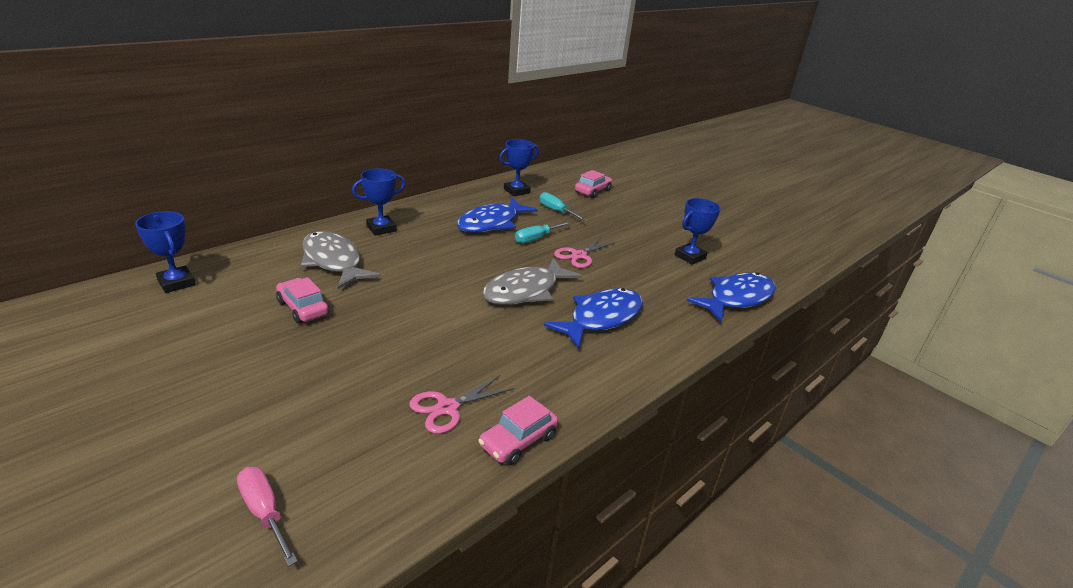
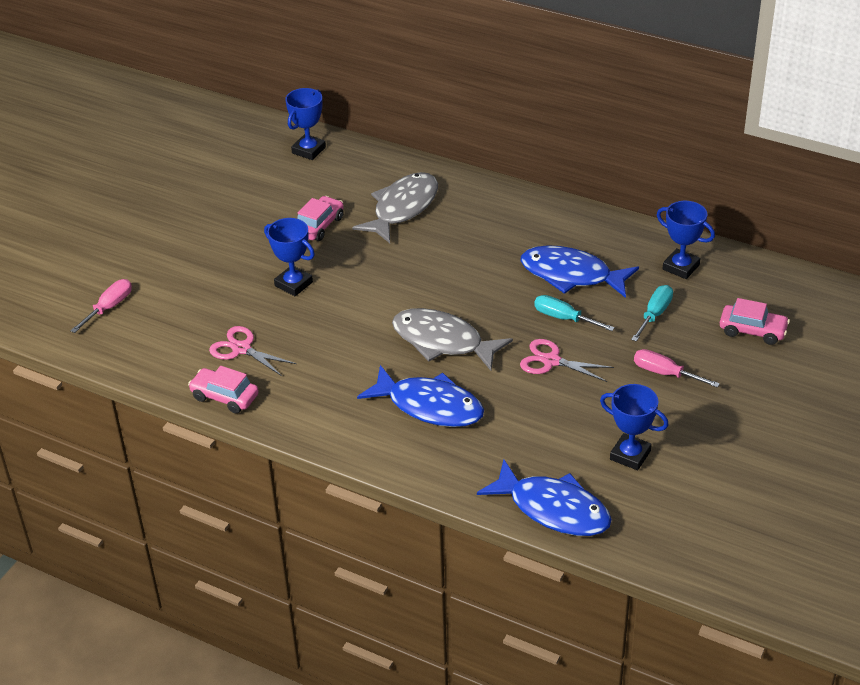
camera: 75 degrees right, 10 degrees up
blue trophy [352,168,406,236] -> blue trophy moved to [264,218,315,296]
none -> pink screwdriver [634,349,720,388]

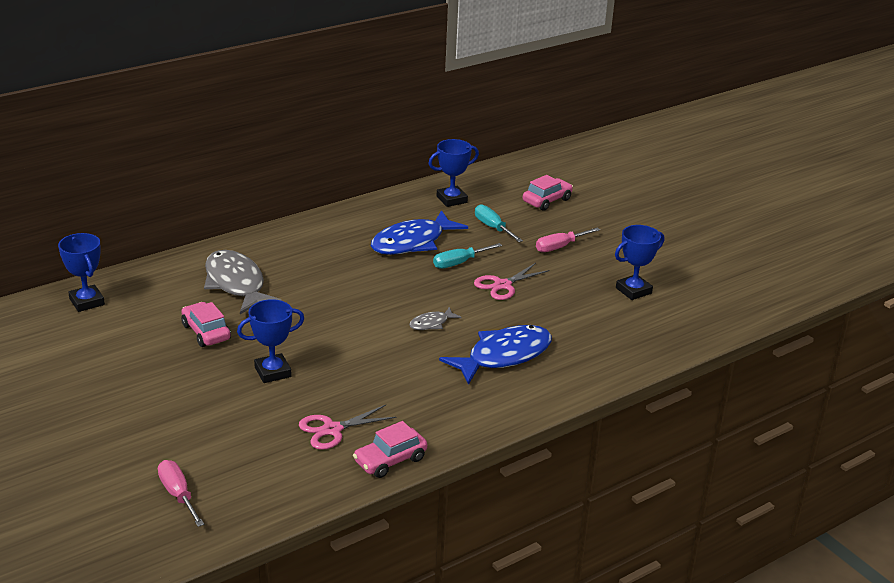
camera: 65 degrees left, 10 degrees down
grey fish [392,308,513,371] -> grey fish [409,307,461,330], size x0.47
blue fish [477,460,612,536] -> none

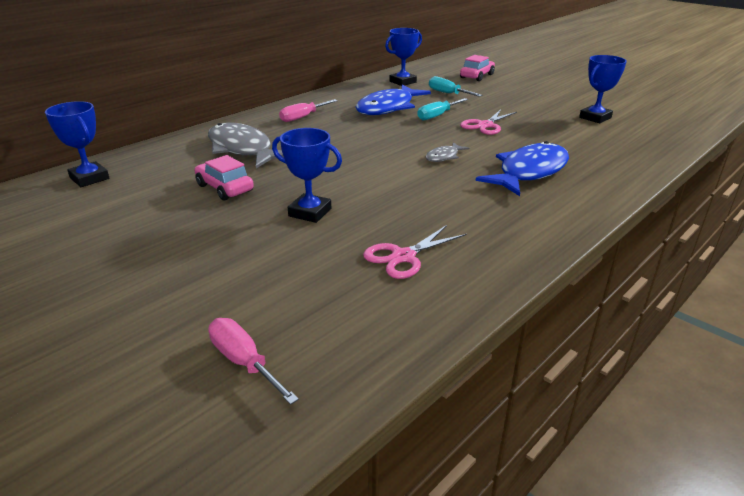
camera: 10 degrees left, 0 degrees up
blue trophy [237,299,305,383] -> blue trophy turned 60 degrees clockwise [272,128,342,223]
pink car [353,421,427,478] -> none
pink screwdriver [536,227,600,252] -> pink screwdriver moved to [279,99,338,122]

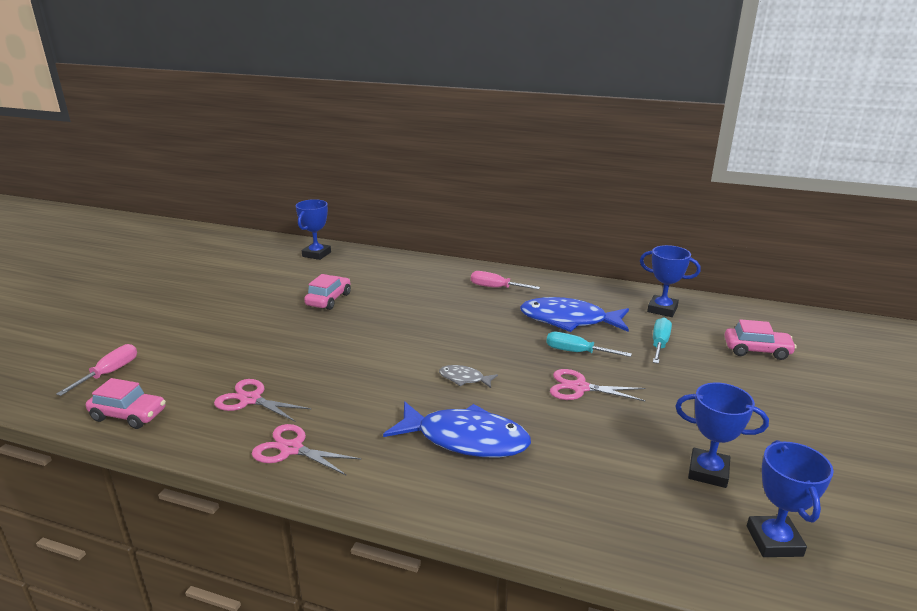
camera: 65 degrees right, 5 degrees down
grey fish [208,123,284,168] -> none
blue trophy [272,128,342,223] -> blue trophy moved to [747,440,834,557]
none -> pink car [86,378,166,429]
none -> pink scissors [252,424,361,476]

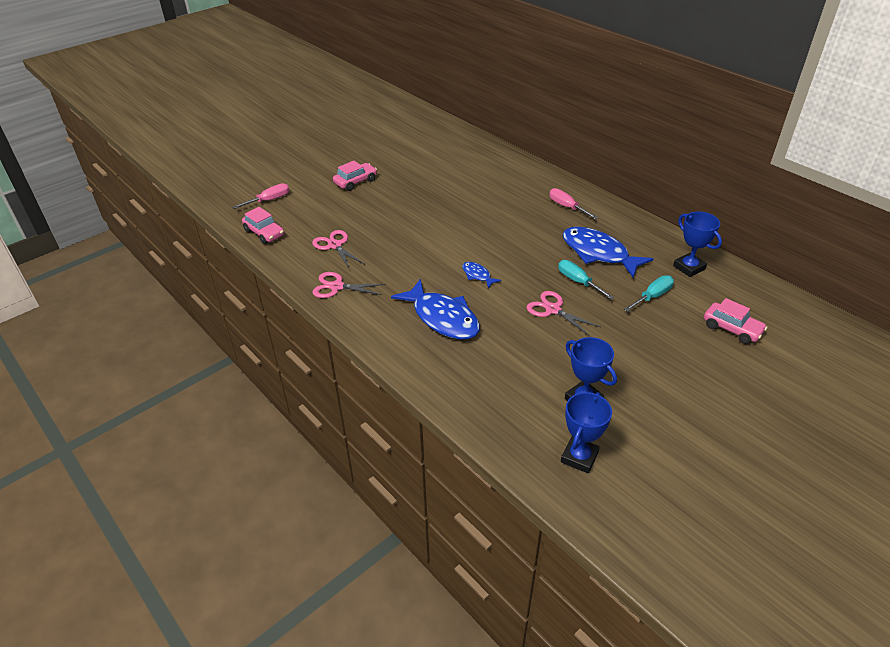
camera: 30 degrees right, 15 degrees up
pink scissors [252,424,361,476] -> pink scissors turned 45 degrees counterclockwise [312,272,386,298]
blue trophy [296,199,331,260] -> none
pink car [304,274,351,310] -> pink car moved to [333,161,377,191]
grey fish [439,365,498,388] -> blue fish [462,262,501,288]

